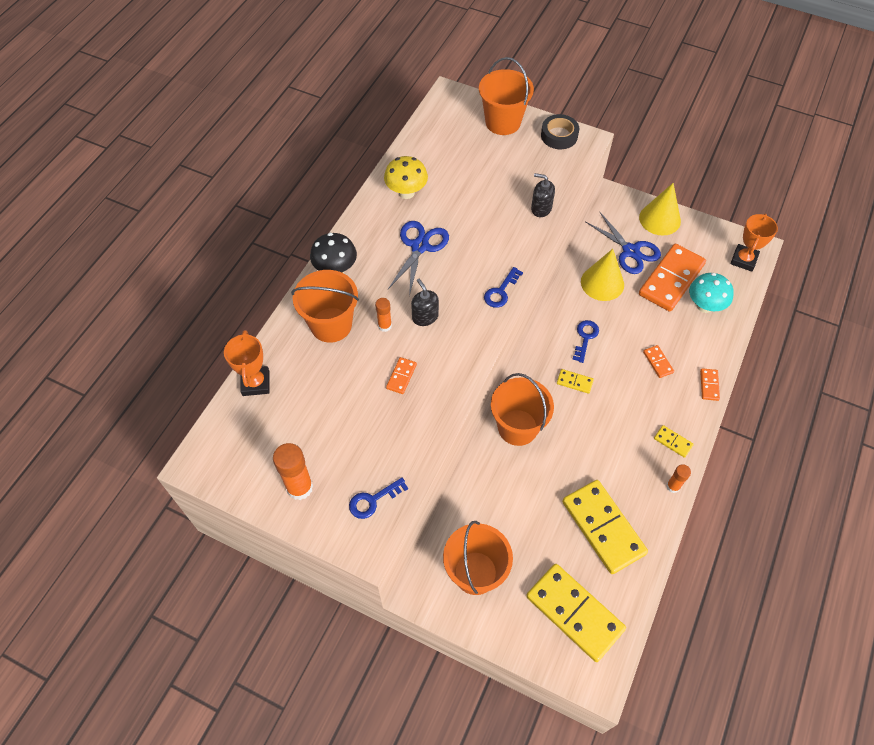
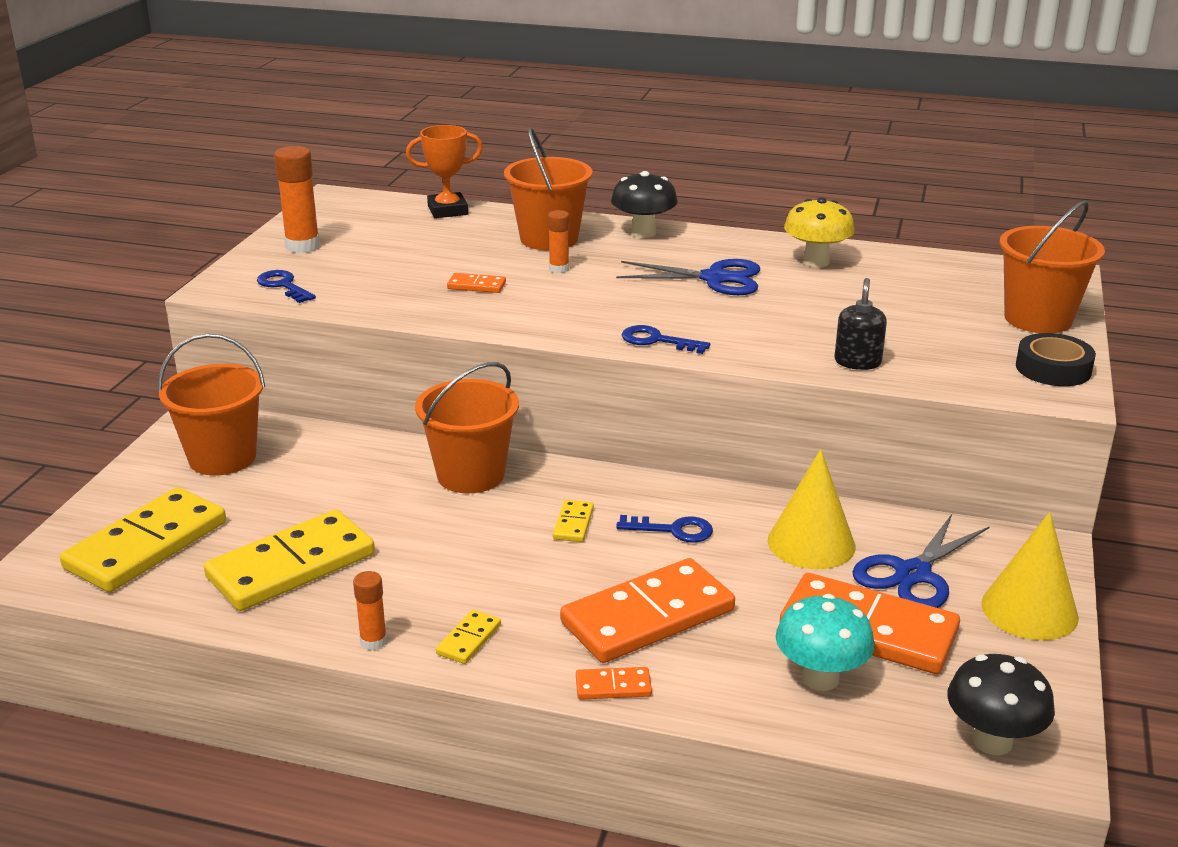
camera: 80 degrees right, 30 degrees down
black soap dispenser [411,279,439,326] -> none
orange domino [643,345,674,378] -> orange domino [560,558,735,663], size x2.34
orange trophy [730,213,778,272] -> black mushroom [947,654,1055,755]

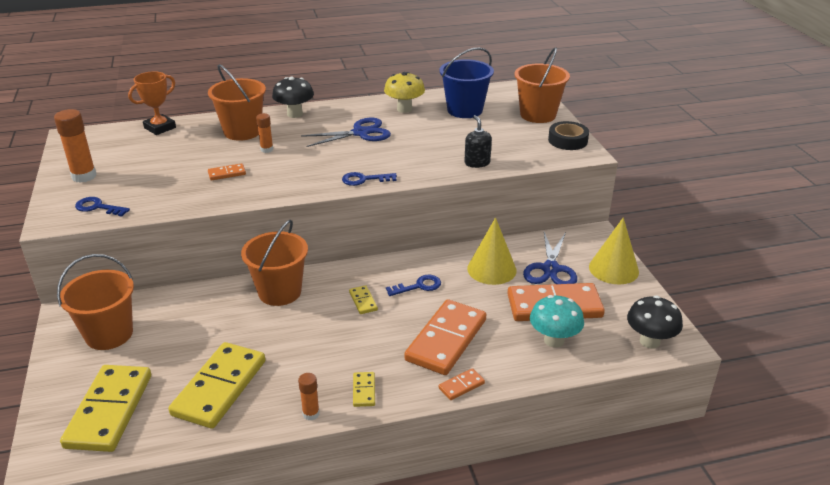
camera: 30 degrees left, 5 degrees up
none -> blue bucket [440,47,494,118]

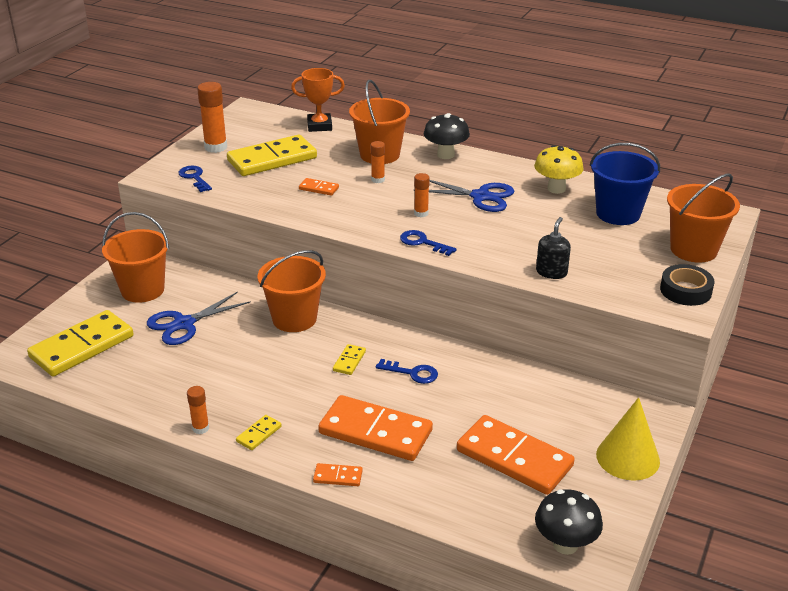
camera: 40 degrees right, 0 degrees up
yellow domino [168,342,265,429] -> yellow domino moved to [227,135,317,176]
orange domino [404,299,486,375] -> orange domino turned 45 degrees clockwise [318,395,433,461]
yellow cone [467,217,517,285] -> none
blue scissors [523,232,577,284] -> blue scissors moved to [147,292,251,345]
turquoise mushroom [530,295,584,348] -> none
none -> orange glue stick [414,173,430,217]

